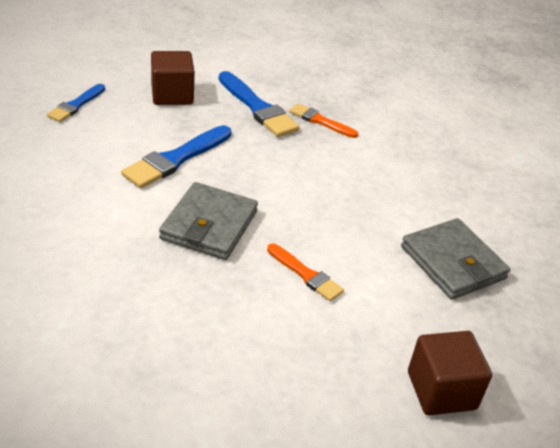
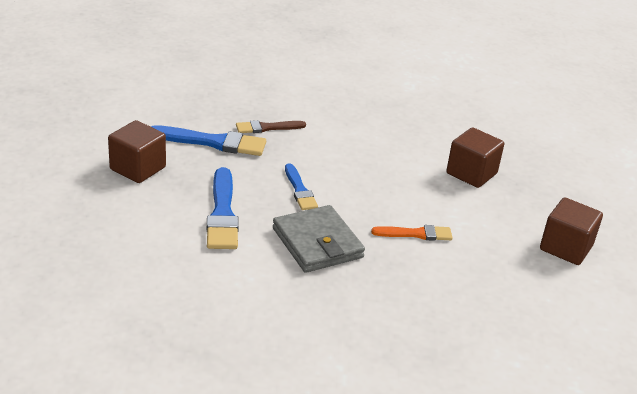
camera: 45 degrees left, 5 degrees down
blue brush [47,84,105,122] -> blue brush moved to [285,163,318,210]
orange brush [289,103,358,138] -> brown brush [236,120,306,133]
grey wallet [401,218,510,300] -> brown cube [446,127,504,188]

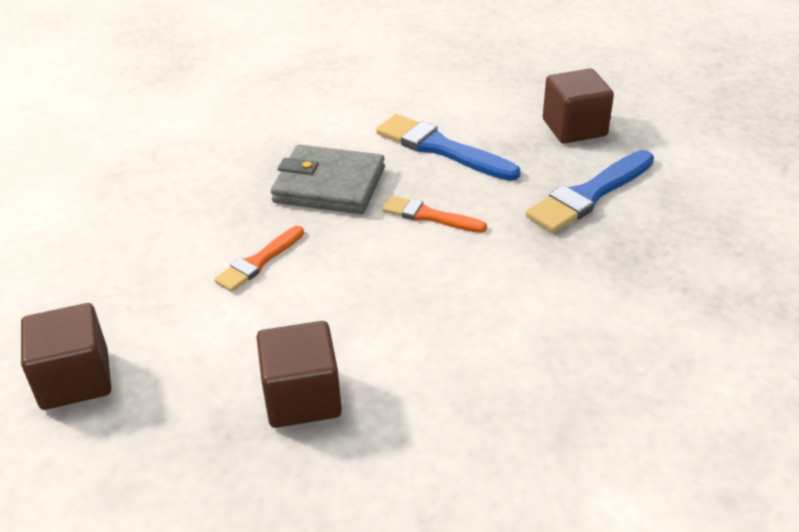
camera: 135 degrees right, 5 degrees up
brown brush [236,120,306,133] -> none
blue brush [285,163,318,210] -> orange brush [382,196,487,233]

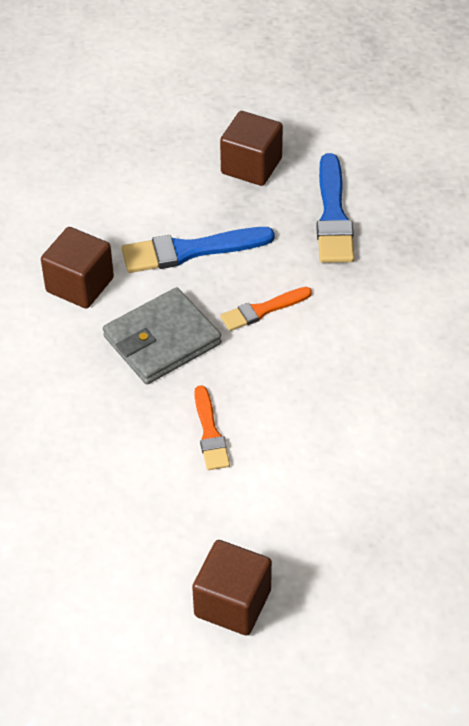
camera: 50 degrees left, 10 degrees up
brown cube [256,321,342,428] -> brown cube moved to [41,227,114,308]

